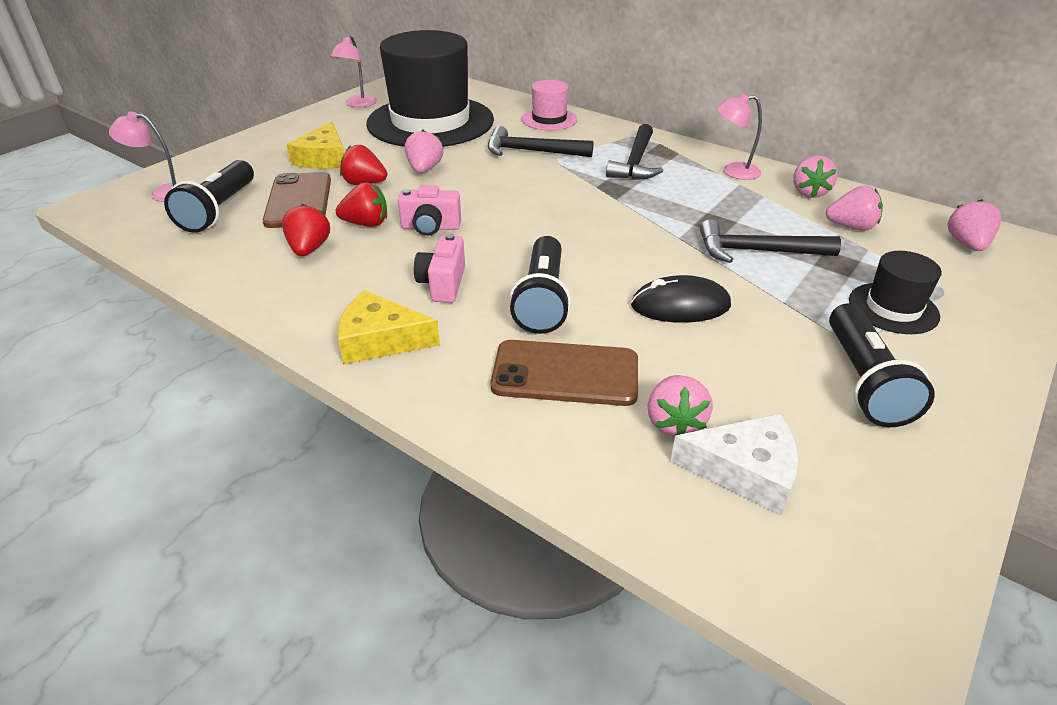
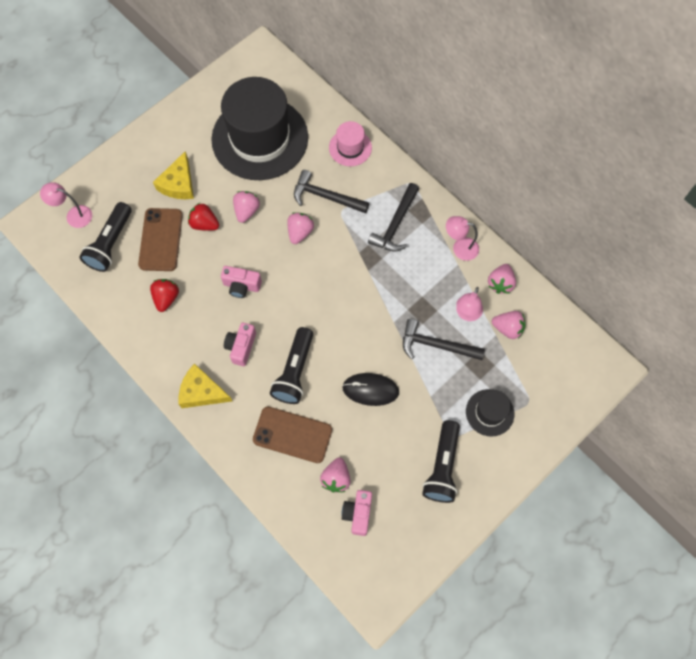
camera: 10 degrees right, 30 degrees up
pink lamp [330,35,377,107] -> pink lamp moved to [456,287,483,321]
red strawberry [336,182,387,227] -> none
white cheese [670,414,798,515] -> pink camera [341,490,372,536]
pink strawberry [948,199,1001,251] -> pink strawberry moved to [287,212,314,244]

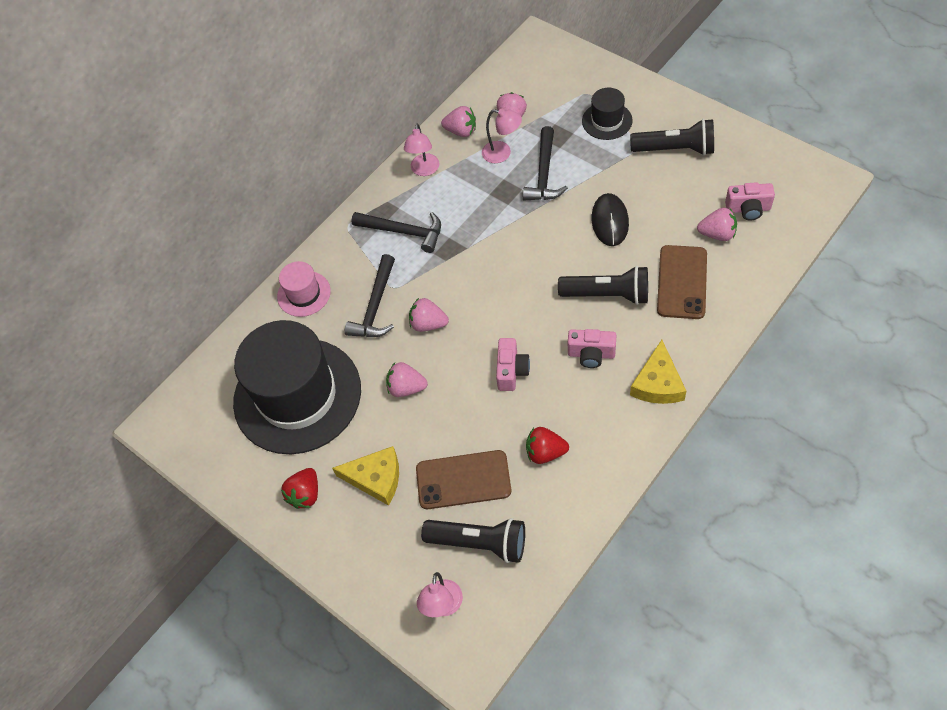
camera: 90 degrees left, 10 degrees down
red strawberry [188,203,219,231] -> red strawberry moved to [281,468,318,509]

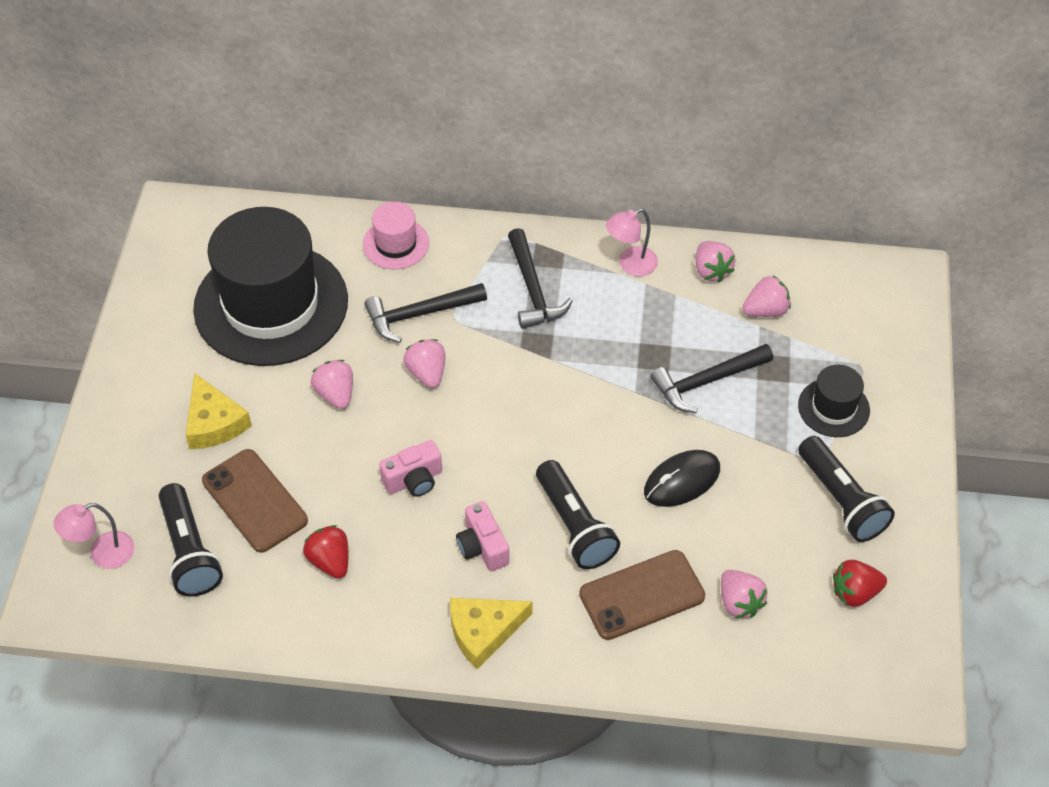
camera: 50 degrees right, 5 degrees down
red strawberry [281,468,318,509] -> red strawberry moved to [833,560,887,607]
pink lamp [482,109,522,163] -> none
pink camera [725,182,775,220] -> none

